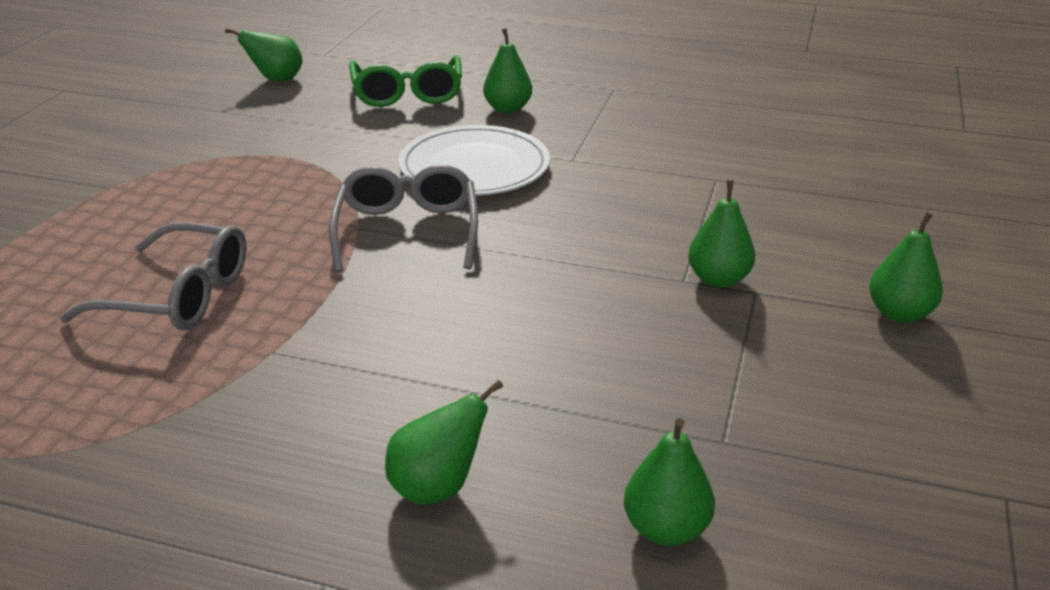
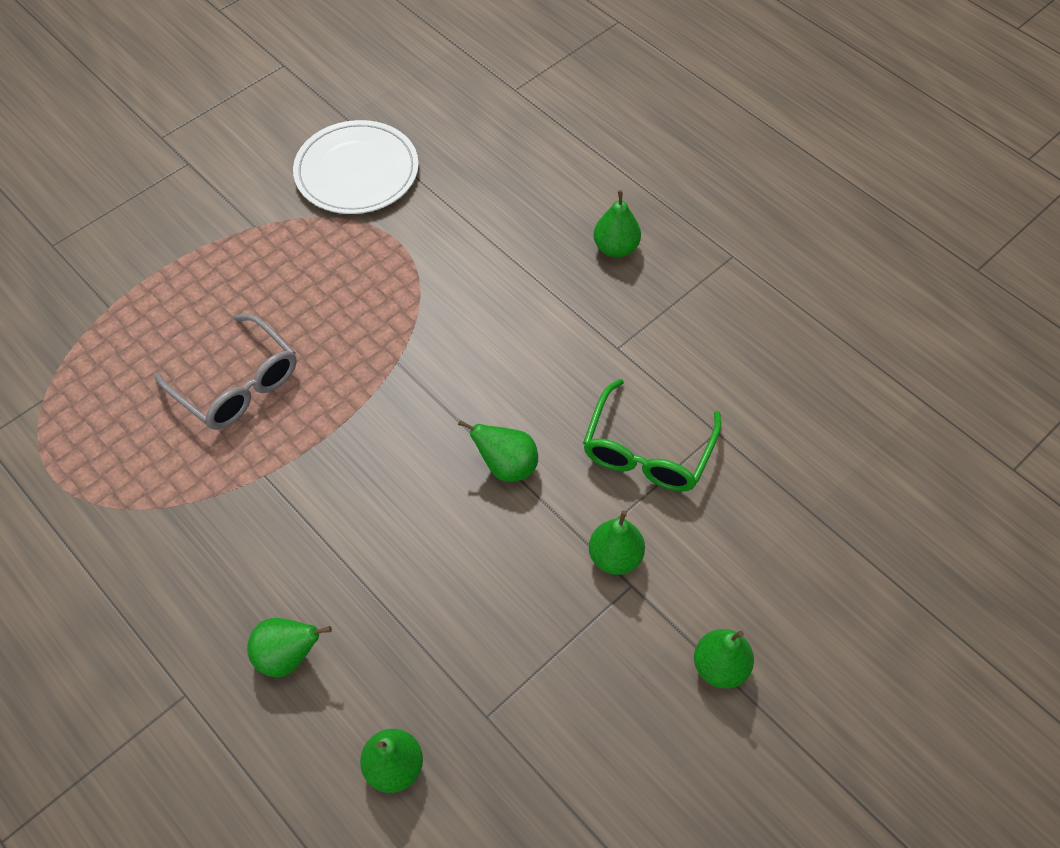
camera: 30 degrees right, 25 degrees up
green pear [225,28,303,81] -> green pear moved to [458,420,538,482]
grey glasses [329,165,478,273] -> none
green glasses [349,55,462,107] -> green glasses moved to [583,379,721,492]
white plate [398,125,550,195] -> white plate moved to [293,120,419,214]

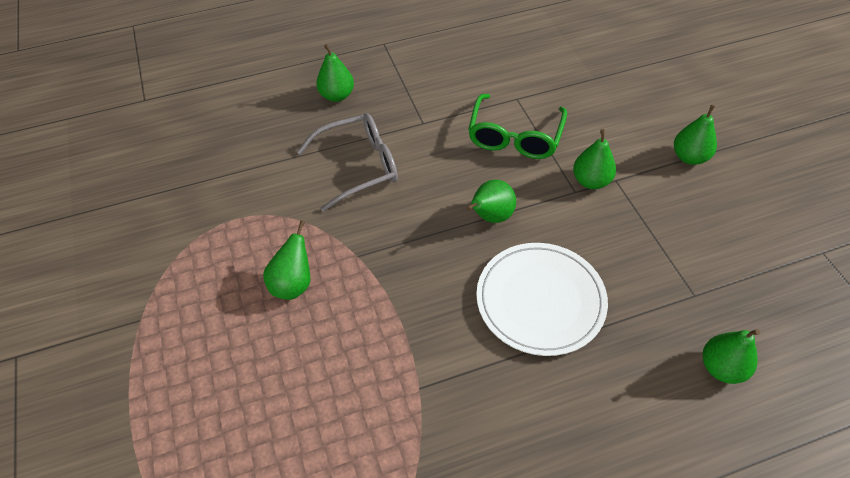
camera: 65 degrees left, 5 degrees down
grey glasses [155,314,297,430] -> grey glasses moved to [297,113,398,212]
green pear [247,618,332,678] -> green pear moved to [263,221,310,300]
white plate [293,120,419,214] -> white plate moved to [476,243,608,356]
green glasses [583,379,721,492] -> green glasses turned 60 degrees clockwise [468,94,567,159]

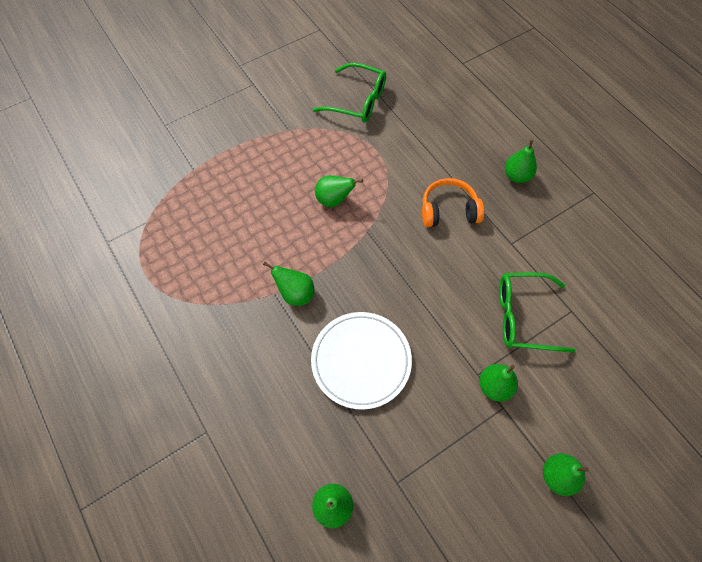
camera: 75 degrees right, 10 degrees up
grey glasses [297,113,398,212] -> orange headphones [422,178,484,227]
green pear [467,180,516,223] -> green pear moved to [263,262,315,306]
none -> green glasses [313,63,386,123]

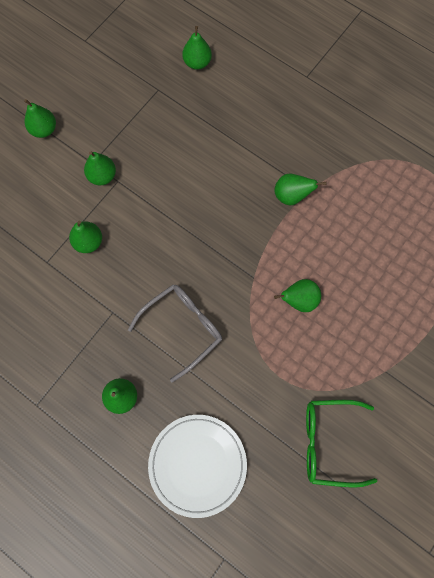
camera: 160 degrees right, 10 degrees up
white plate [311,312,412,410] -> white plate moved to [148,415,247,518]
orange headphones [422,178,484,227] -> grey glasses [128,284,222,383]
green glasses [499,273,575,353] -> green pear [69,221,102,253]

